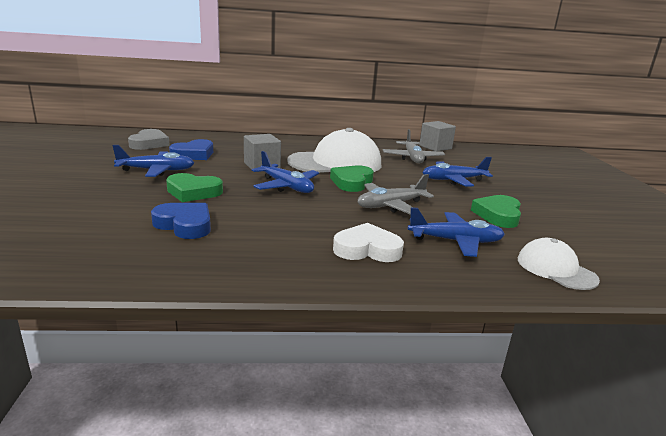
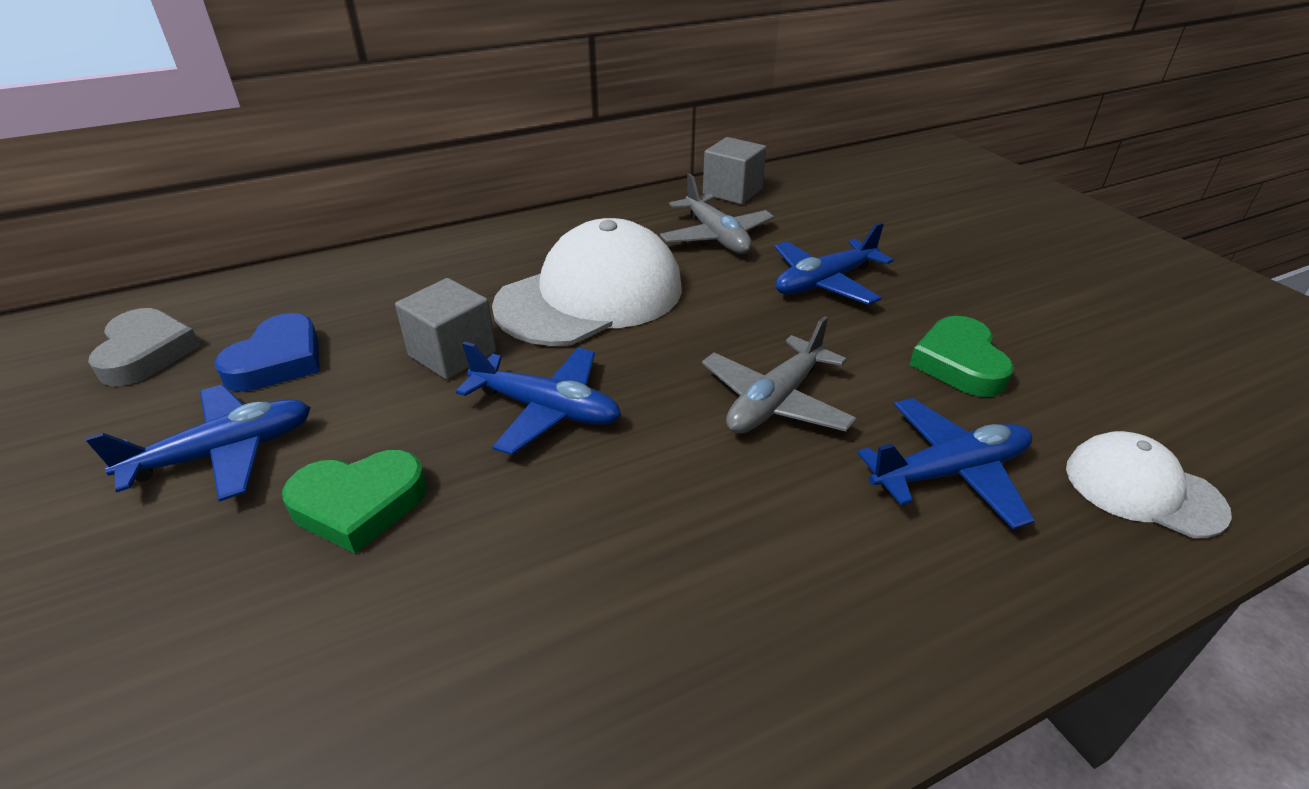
camera: 20 degrees left, 15 degrees up
blue heart [151,203,211,239] -> none
green heart [330,165,374,192] -> none
white heart [333,223,404,262] -> none

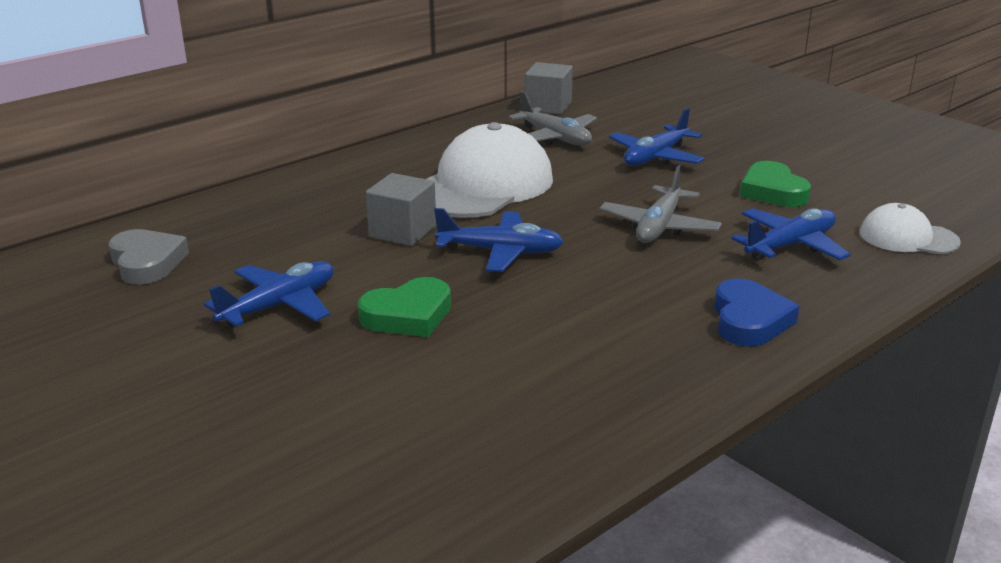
camera: 15 degrees left, 10 degrees down
blue heart [214,313,319,392] -> blue heart moved to [714,278,799,347]

